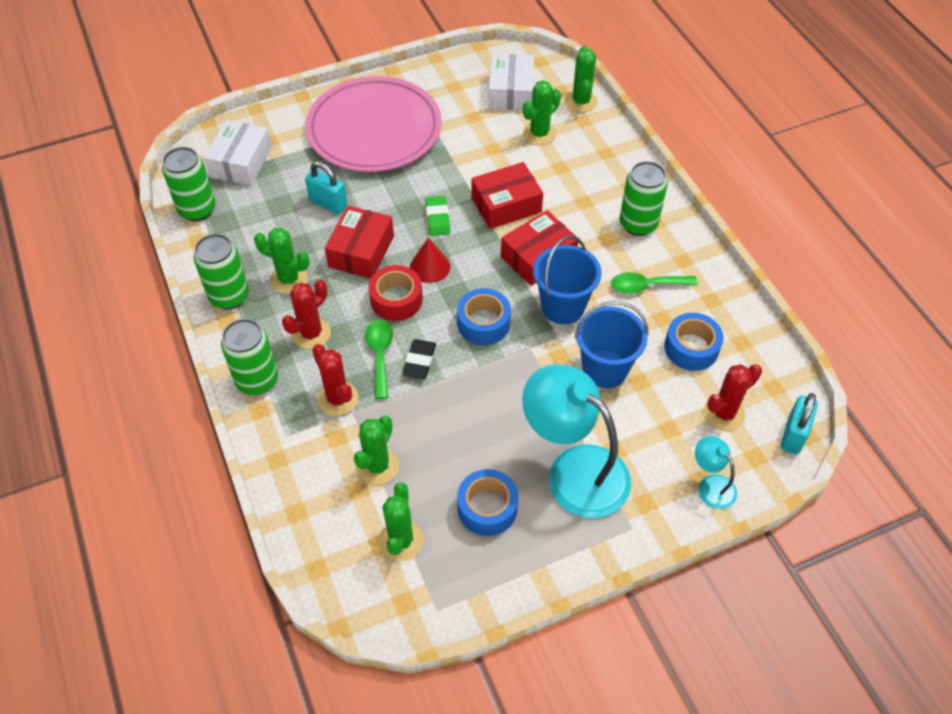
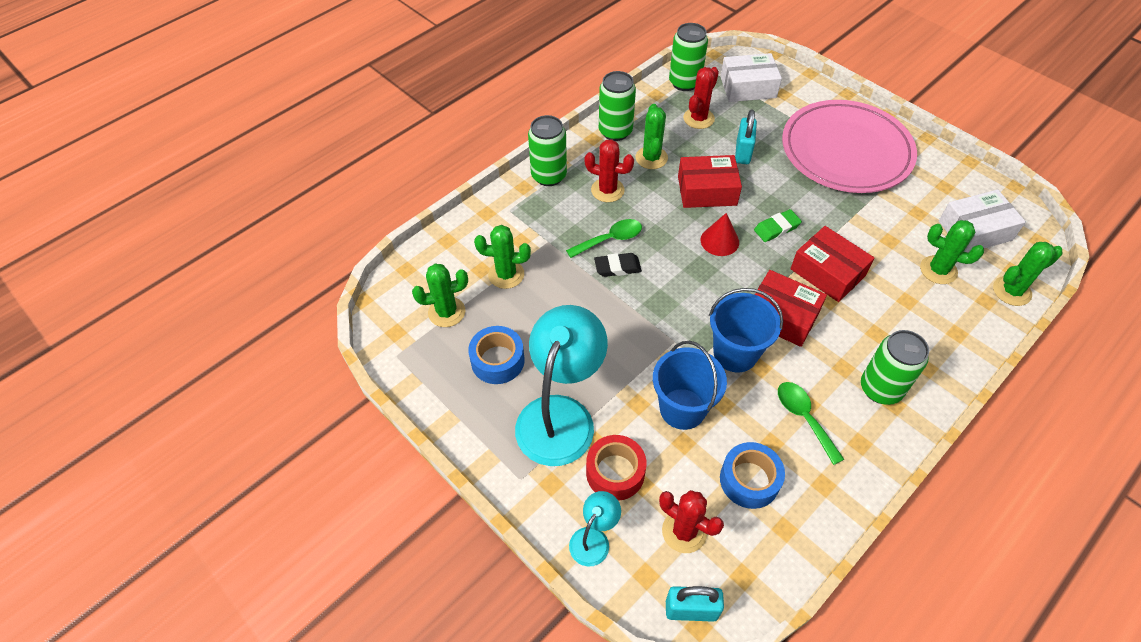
camera: 70 degrees right, 0 degrees up
red cactus [312,344,358,416] -> red cactus moved to [683,67,719,129]
red tape [369,265,423,321] -> red tape moved to [586,435,647,501]
blue tape [457,288,511,345] -> none

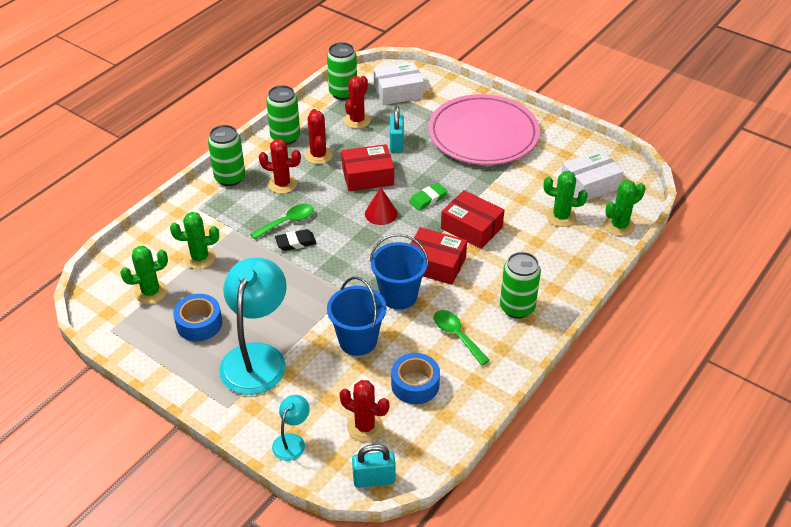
camera: 10 degrees left, 10 degrees down
red tape [586,435,647,501] -> none
green cactus [635,104,668,169] -> red cactus [305,109,333,164]

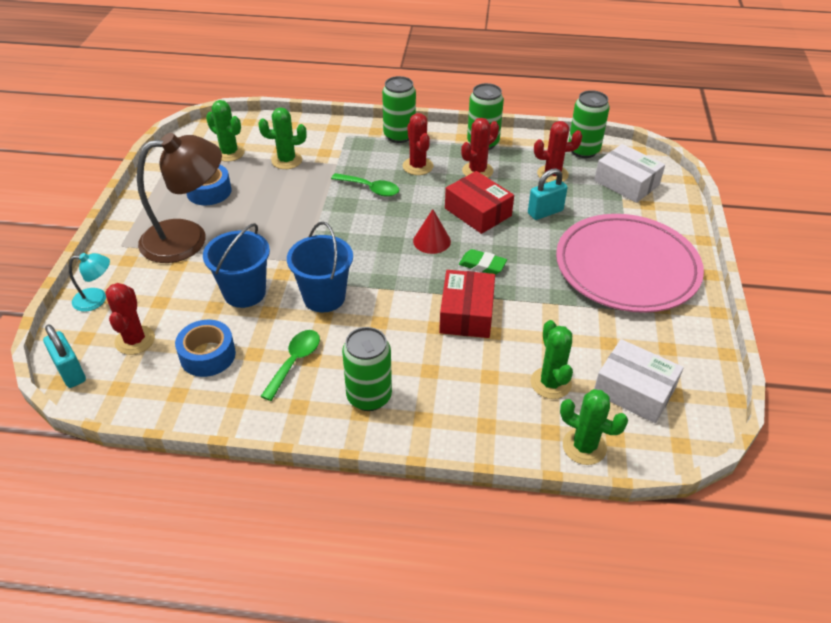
camera: 60 degrees right, 0 degrees up
green cactus [170,212,219,269] -> green cactus turned 60 degrees counterclockwise [258,107,306,169]
turquoise lamp [219,258,287,395] -> brown lamp [137,133,222,263]
black eraser [275,229,316,251] -> none
red box [411,227,467,285] -> none

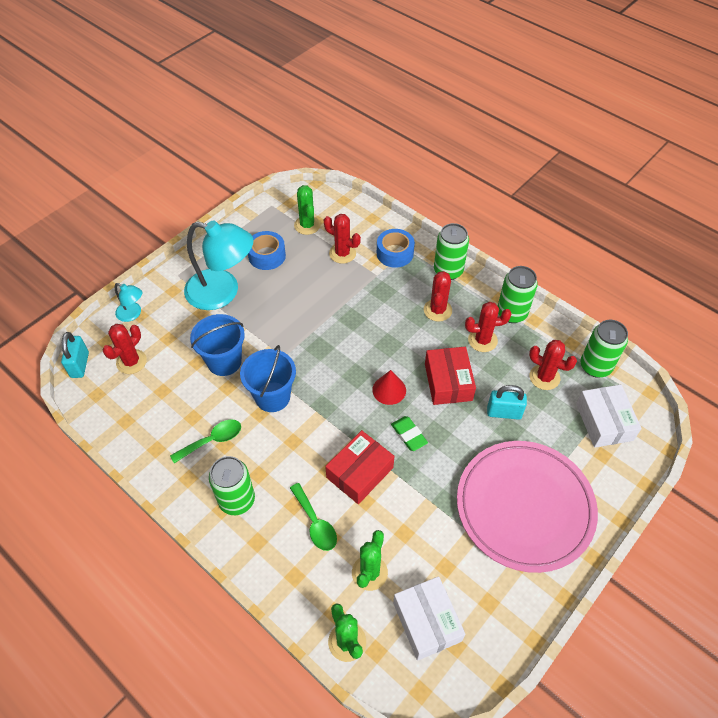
camera: 35 degrees right, 10 degrees up
brown lamp [137,133,222,263] -> turquoise lamp [184,220,253,310]
blue tape [175,320,236,377] -> blue tape moved to [377,229,415,268]
green cactus [258,107,306,169] -> red cactus [324,214,361,264]
green spoon [331,173,399,197] -> green spoon moved to [290,483,337,551]

